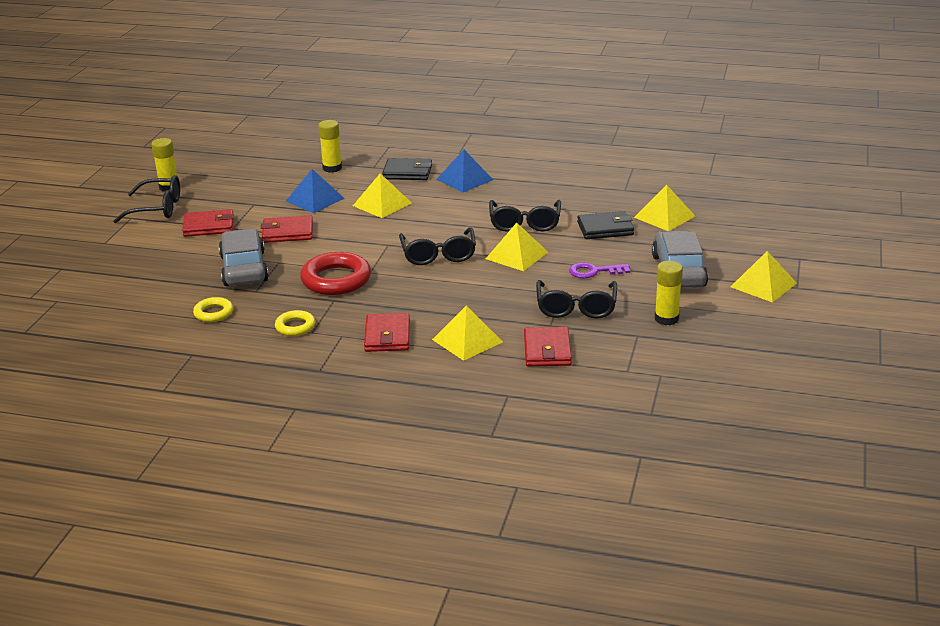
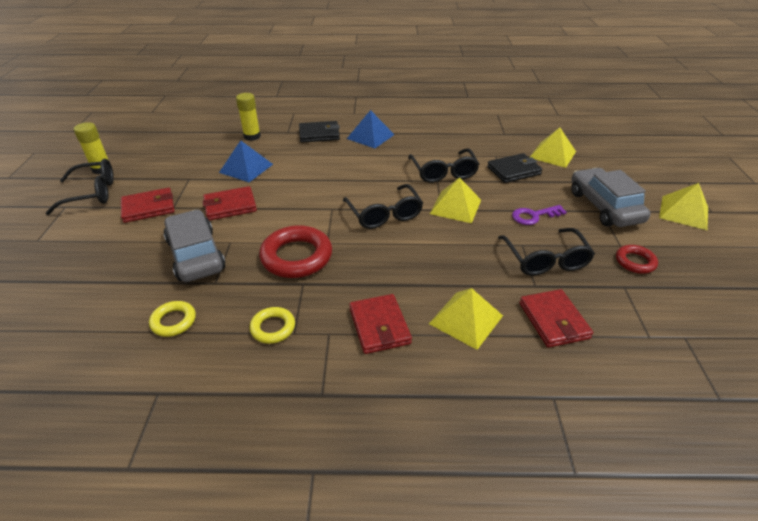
camera: 15 degrees left, 10 degrees up
yellow pyramid [353,173,412,218] -> none
yellow glue stick [655,261,683,325] -> red ring [616,245,658,274]

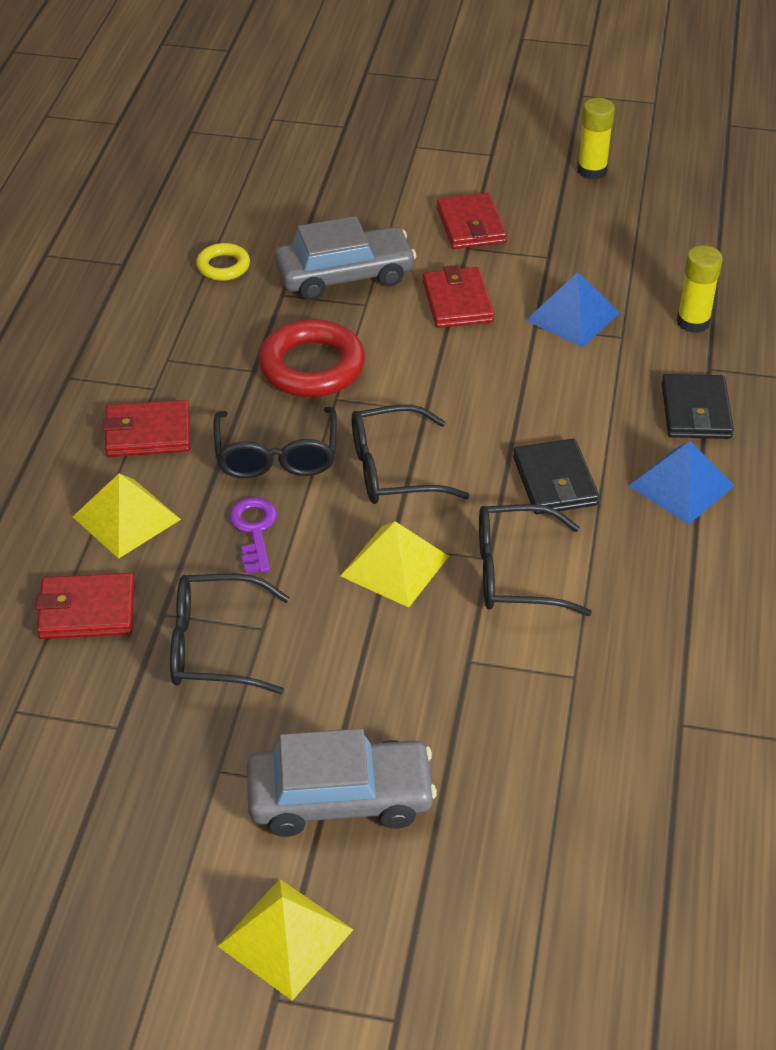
camera: 100 degrees right, 5 degrees up
black glasses [46,159,114,215] -> black glasses moved to [213,407,337,478]
yellow ring [249,307,295,344] -> none
black wallet [487,153,543,183] -> black wallet moved to [513,439,599,514]
purple key [512,205,567,225] -> purple key moved to [229,497,277,573]
yellow pyramid [529,127,576,168] -> none
red ring [616,245,658,274] -> none

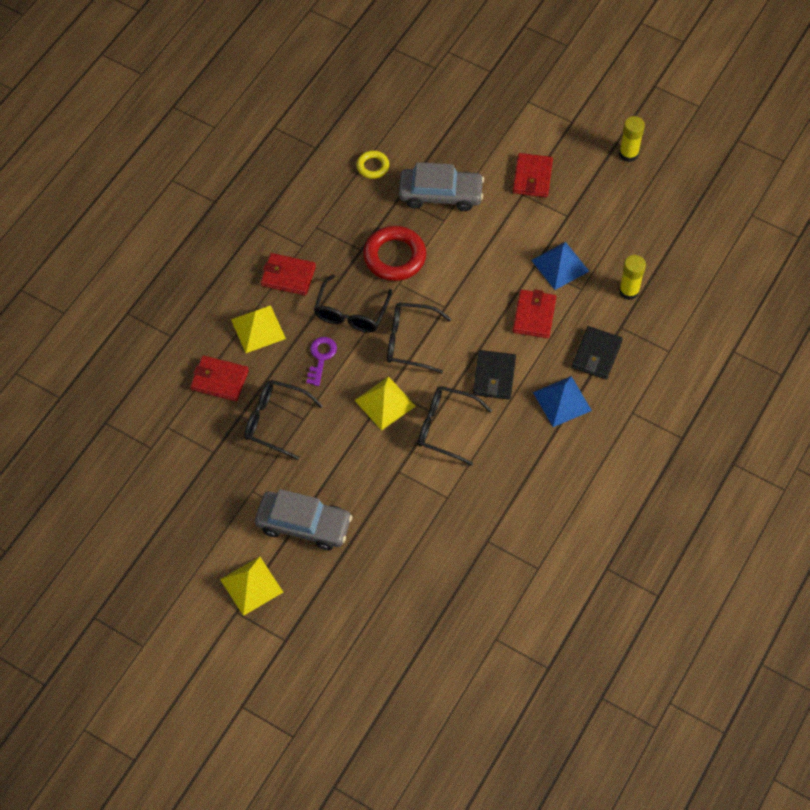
camera: 20 degrees right, 15 degrees up
red wallet [423,265,494,328] -> red wallet moved to [513,289,556,338]

